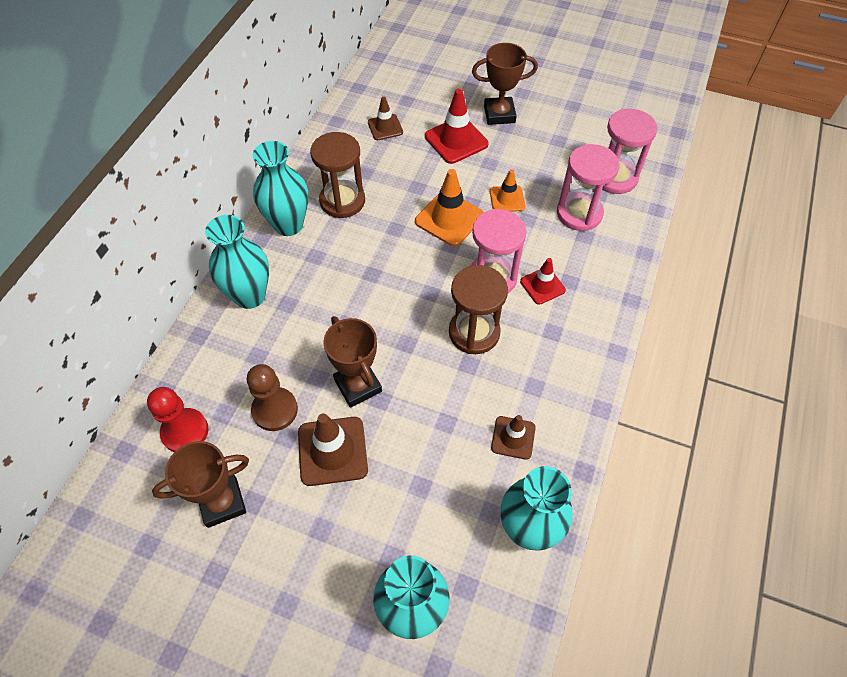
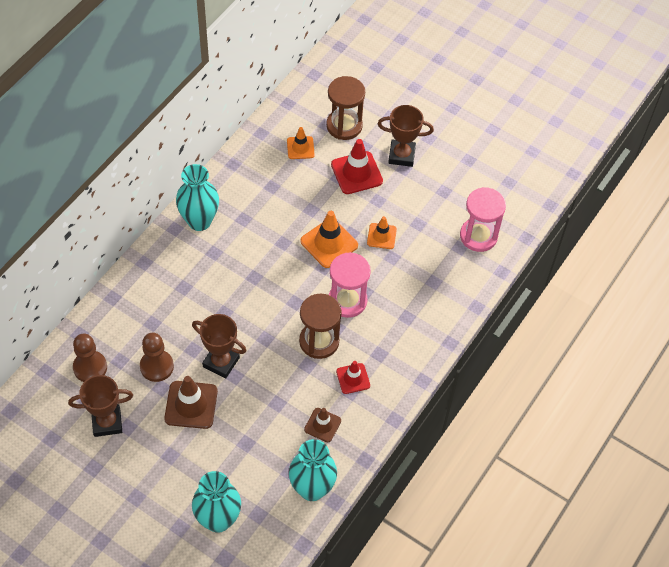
camera: 10 degrees right, 0 degrees up
red pawn [147,387,208,452] -> brown pawn [73,333,107,382]
turquoise vase [205,215,269,309] -> none
brown hourglass [310,132,365,218] -> brown hourglass moved to [326,76,365,140]
brown trophy [323,316,382,407] -> brown trophy turned 45 degrees counterclockwise [192,314,246,379]
brown traffic cone [368,96,403,140] -> orange traffic cone [287,127,315,159]
red traffic cone [520,258,566,305] -> red traffic cone moved to [336,361,370,394]
pink hourglass [557,144,619,231] -> none

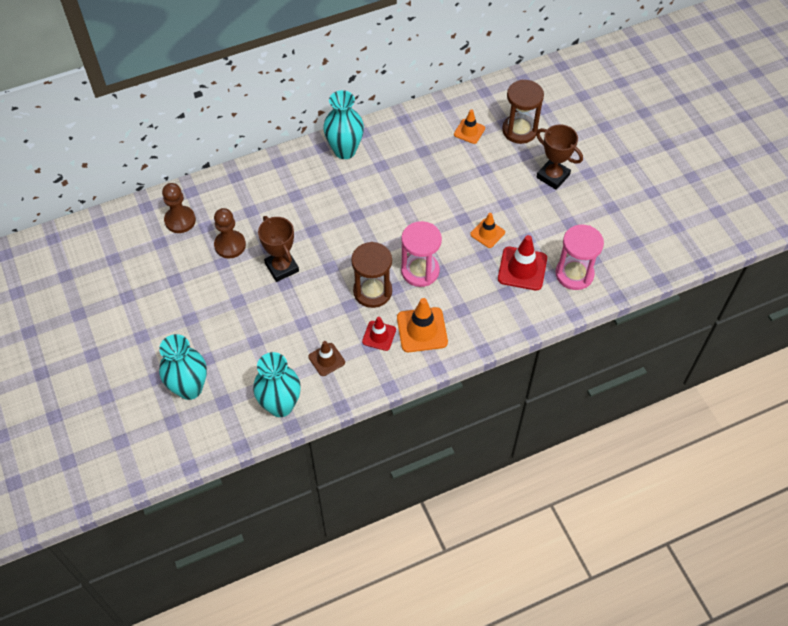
camera: 35 degrees right, 0 degrees up
brown trophy [68,375,133,437] -> none
brown traffic cone [164,376,218,429] -> none
orange traffic cone [300,211,358,268] -> orange traffic cone moved to [397,298,448,352]
red traffic cone [331,139,383,194] -> red traffic cone moved to [498,235,547,290]

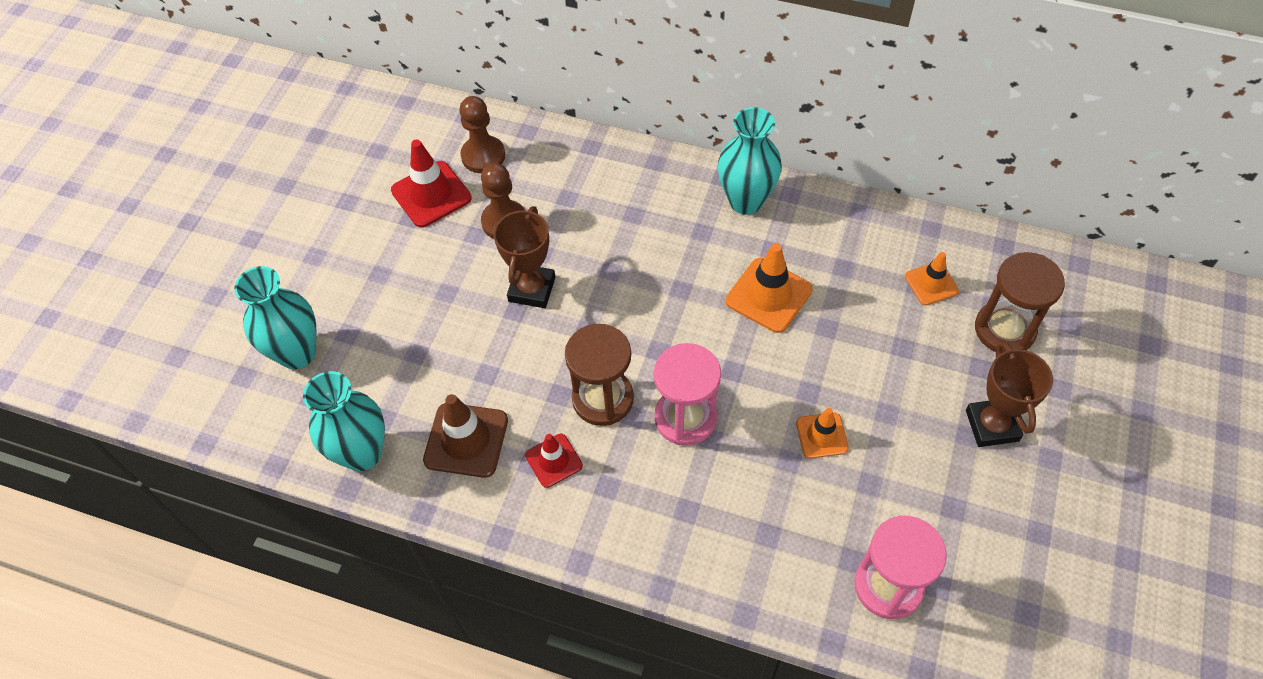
camera: 45 degrees right, 0 degrees up
brown traffic cone [308,341,345,376] -> brown traffic cone [423,394,508,478], size x1.62
orange traffic cone [397,298,448,352] -> orange traffic cone moved to [726,243,813,333]
red traffic cone [498,235,547,290] -> red traffic cone moved to [391,140,472,228]

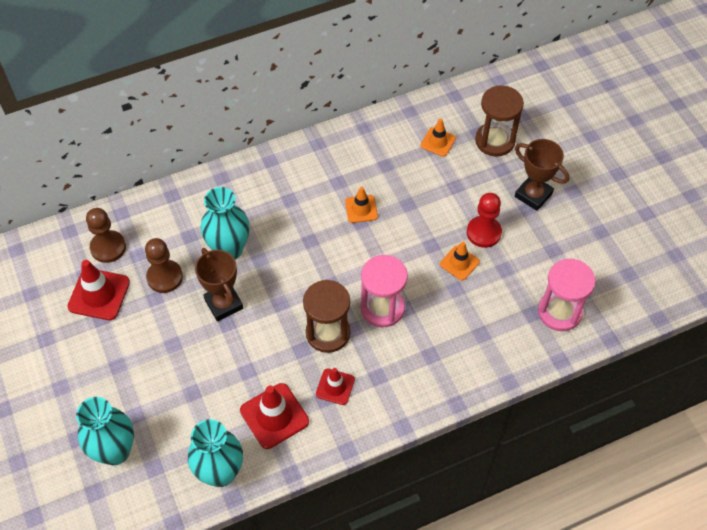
camera: 45 degrees left, 0 degrees up
brown traffic cone [423,394,508,478] -> red traffic cone [240,383,309,449]
turquoise vase [718,107,782,215] -> turquoise vase moved to [201,187,250,259]
orange traffic cone [726,243,813,333] -> orange traffic cone [345,187,378,223], size x0.62
none -> red pawn [467,193,502,248]

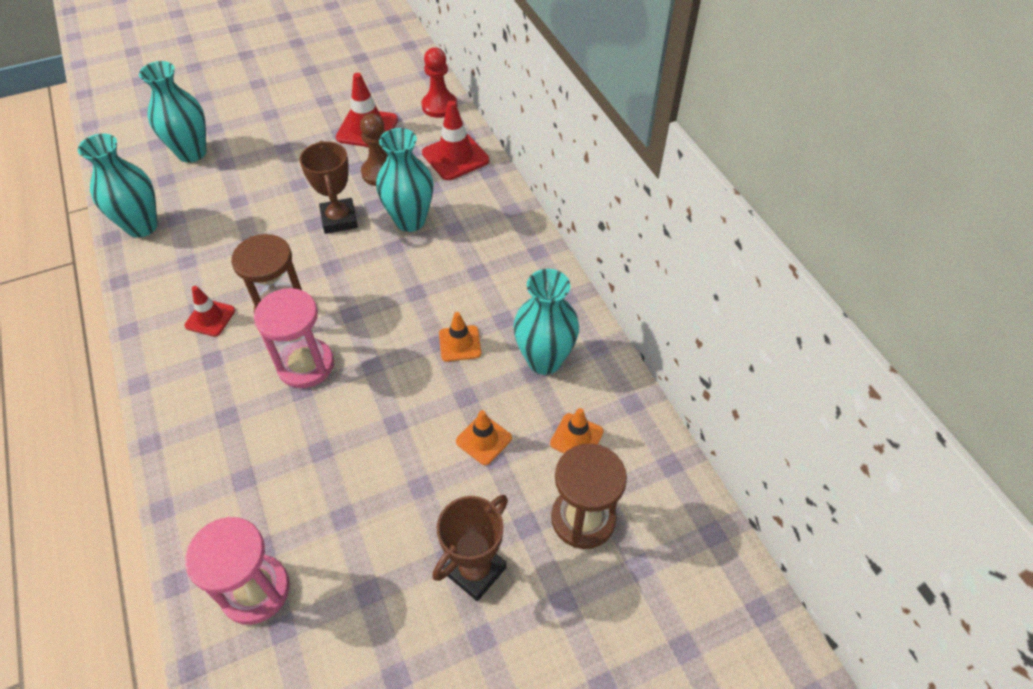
camera: 90 degrees right, 5 degrees down
brown pawn [86,208,126,263] -> none
brown trophy [195,248,243,321] -> brown trophy turned 75 degrees counterclockwise [299,141,358,234]
red traffic cone [240,383,309,449] -> red traffic cone moved to [422,101,489,180]
orange traffic cone [440,242,480,281] -> orange traffic cone moved to [456,410,512,465]
red pawn [467,193,502,248] -> red pawn moved to [421,47,457,118]
none -> turquoise vase [513,269,579,375]

